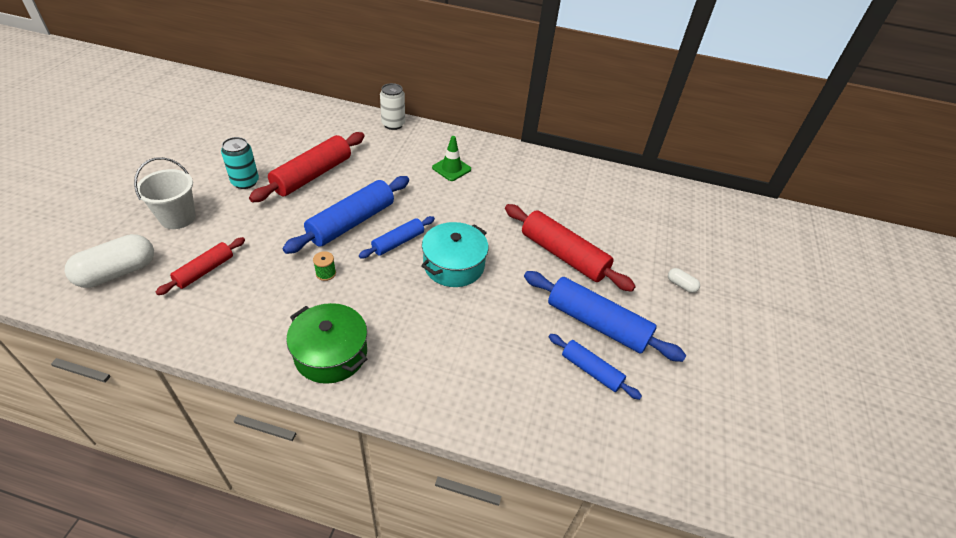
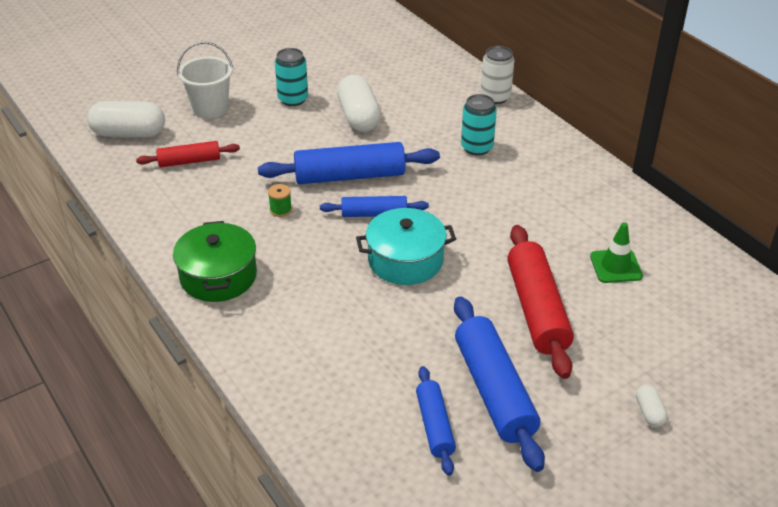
camera: 45 degrees right, 5 degrees down
red rolling pin [249,132,365,202] -> white capsule [337,75,381,132]
green traffic cone [432,136,471,181] -> green traffic cone moved to [590,222,643,283]
none -> turquoise can [461,94,497,156]

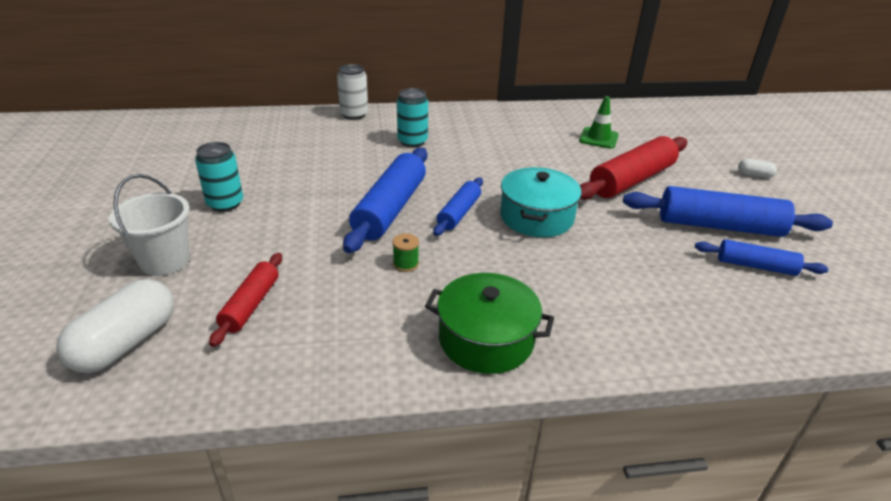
camera: 65 degrees left, 5 degrees down
white capsule [337,75,381,132] -> none
red rolling pin [507,225,574,379] -> red rolling pin turned 60 degrees counterclockwise [580,136,688,200]

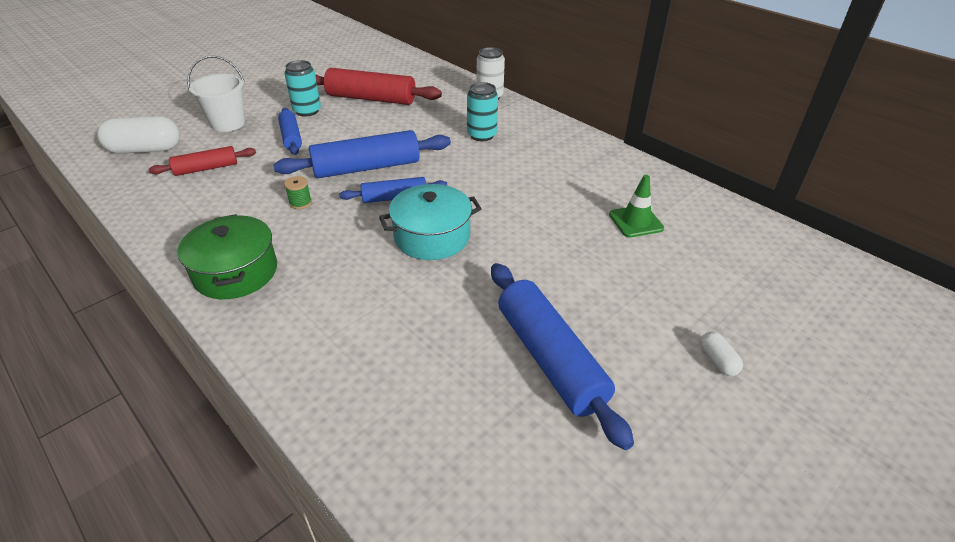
camera: 55 degrees right, 5 degrees up
red rolling pin [580,136,688,200] -> red rolling pin moved to [315,68,442,105]
blue rolling pin [695,239,828,276] -> blue rolling pin moved to [278,108,302,155]

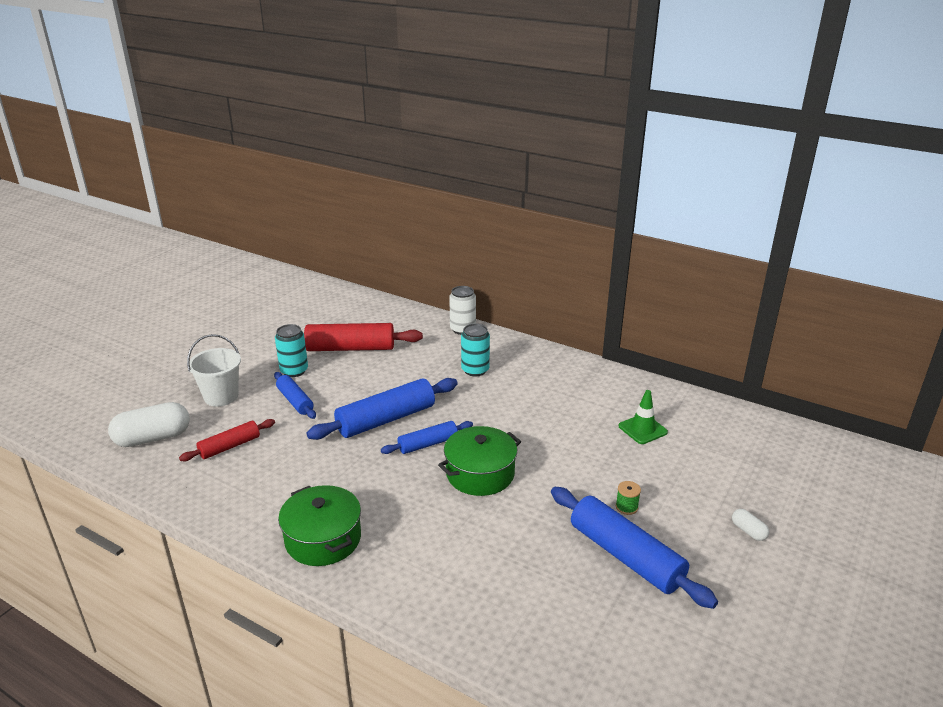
camera: 15 degrees left, 10 degrees down
green spool [284,176,312,209] -> green spool moved to [616,481,641,515]
turquoise pot [379,184,482,260] -> green pot [438,426,521,496]

